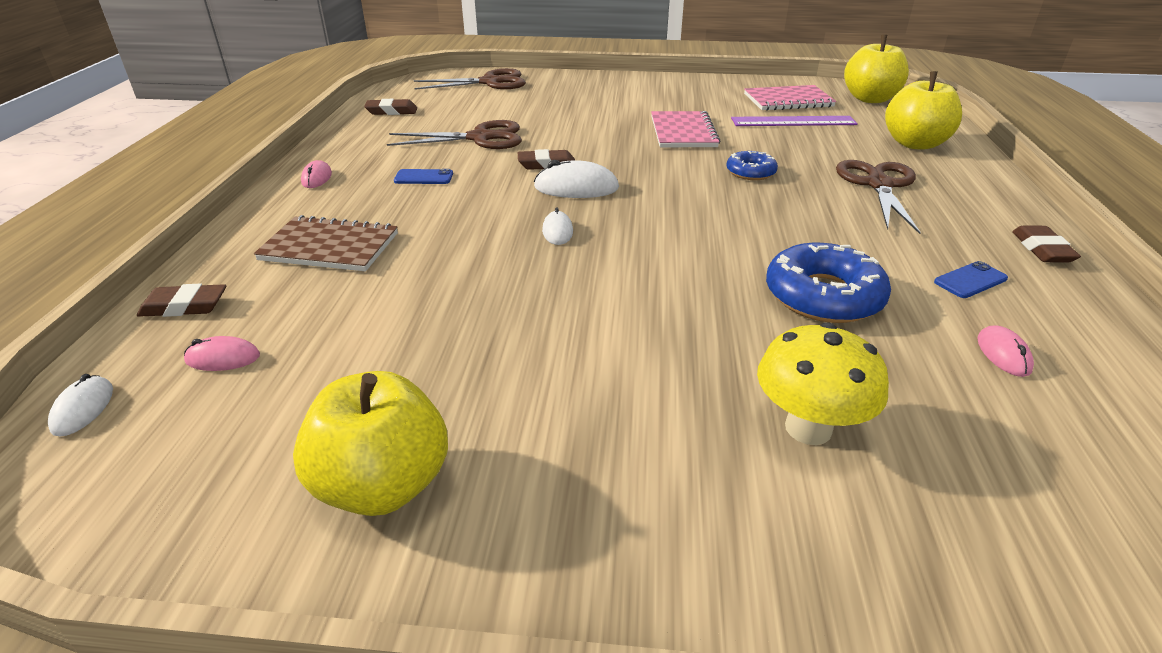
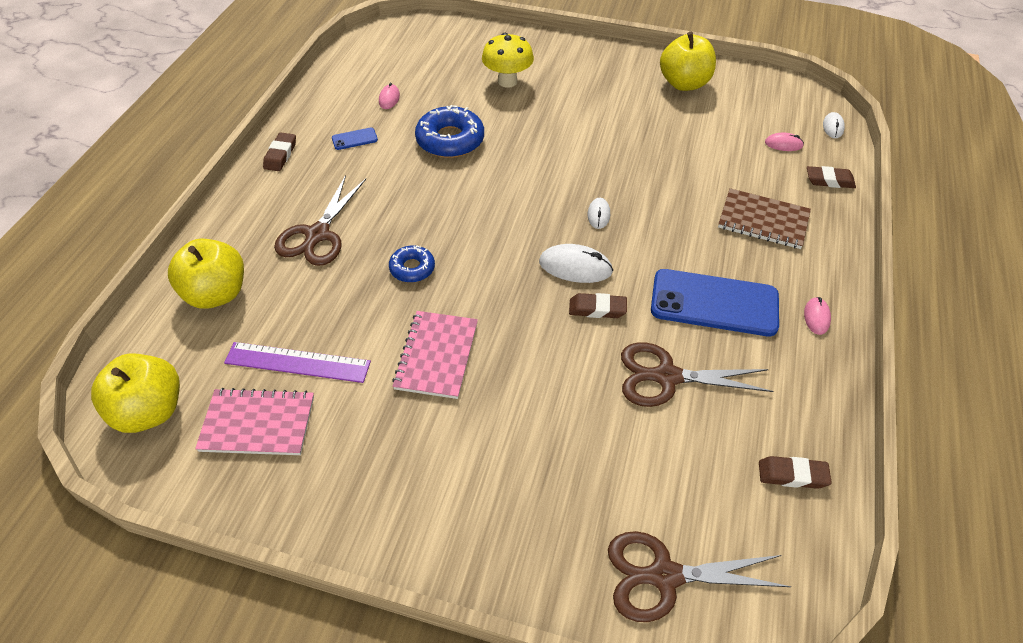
camera: 170 degrees left, 15 degrees up
blue phone [394,169,453,184] -> blue phone [651,269,779,336], size x2.38

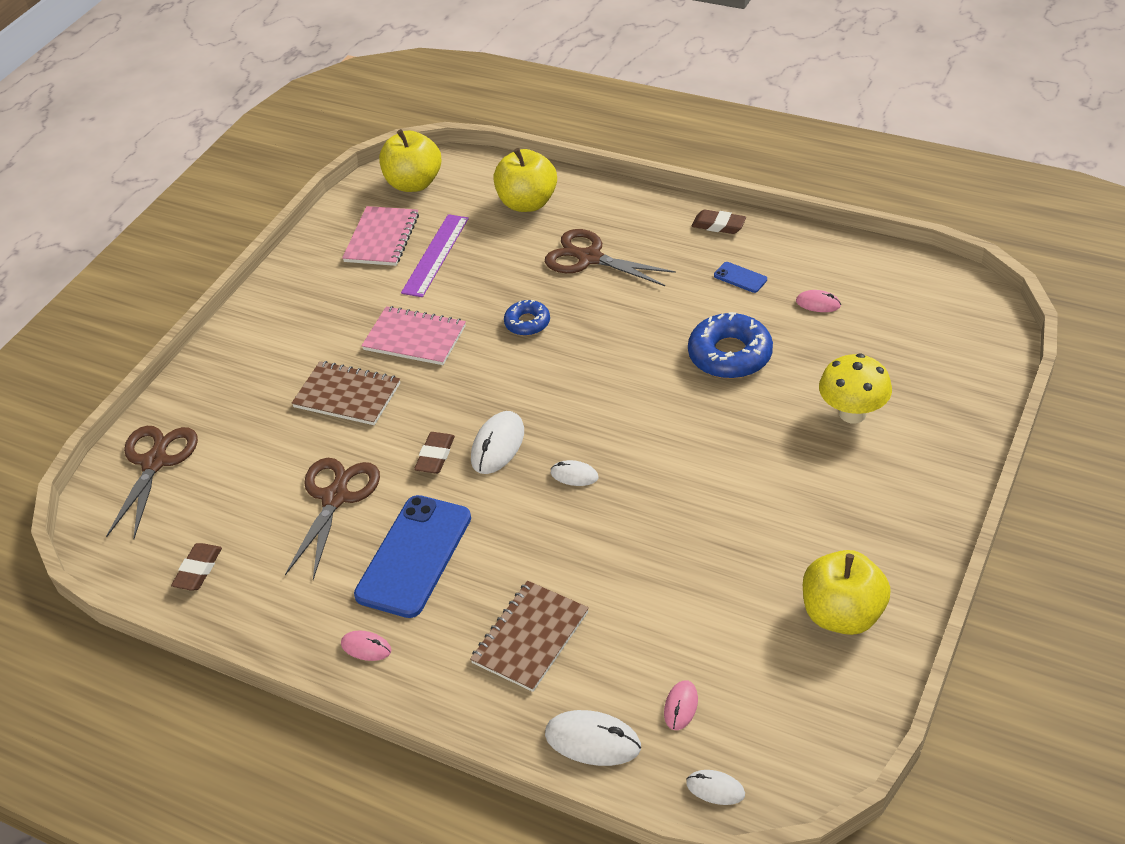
camera: 105 degrees right, 5 degrees down
blue phone [332,128,378,150] -> blue phone turned 45 degrees counterclockwise [714,262,767,293]
brown eraser [807,166,856,188] -> white mouse [545,710,641,766]
none -> brown notebook [291,361,400,425]

